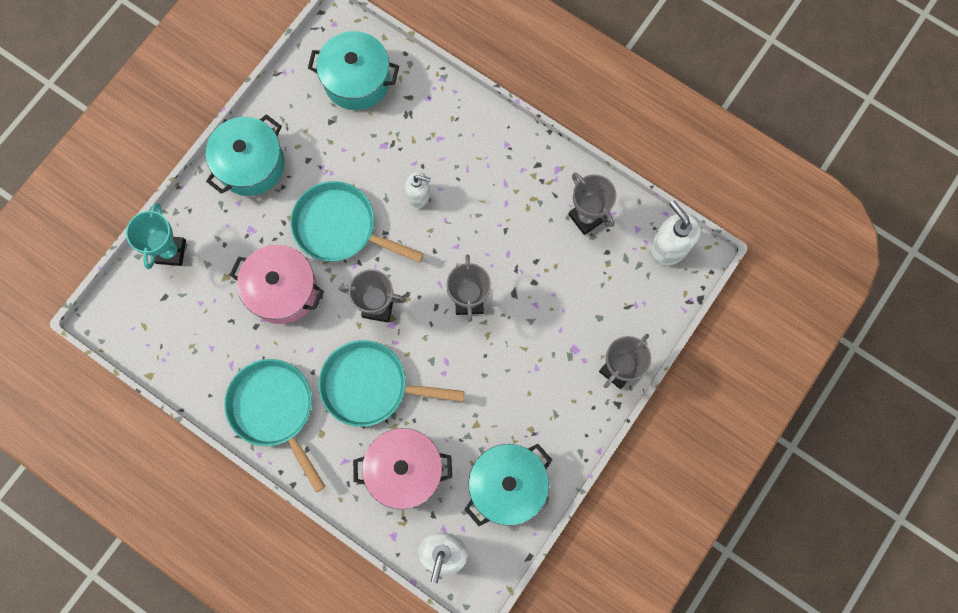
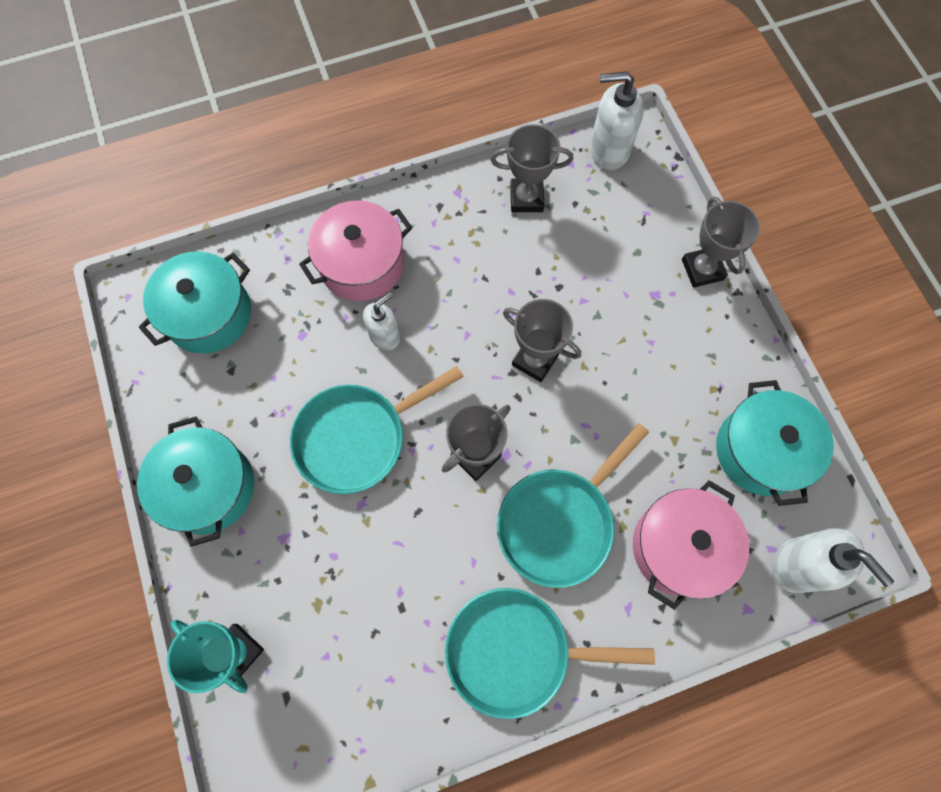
camera: 55 degrees left, 5 degrees down
pink pot [230,245,324,324] -> pink pot moved to [299,200,412,301]

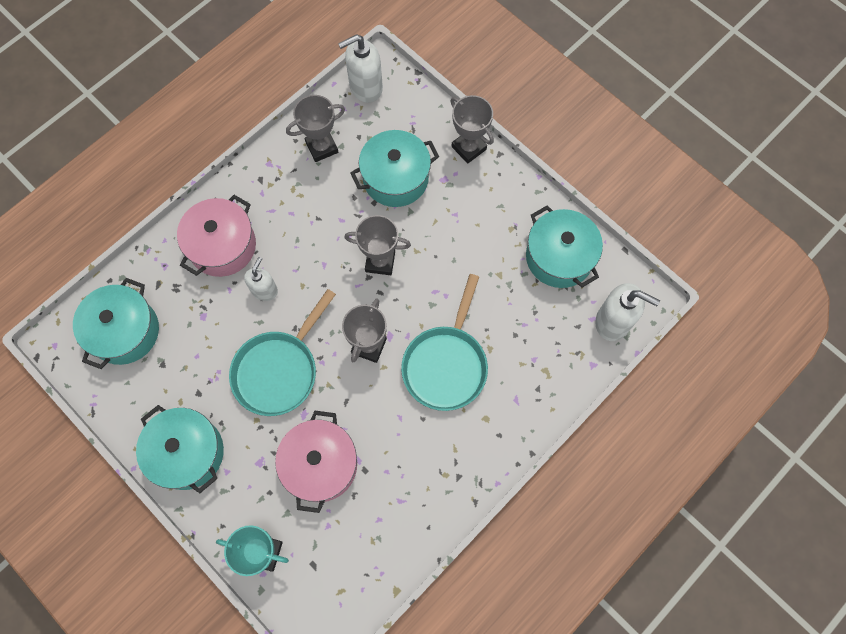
camera: 25 degrees left, 0 degrees up
turquoise pan [445,588,655,719] -> none
pink pot [633,480,750,610] -> pink pot moved to [275,411,357,513]
none -> turquoise pot [350,130,439,207]

